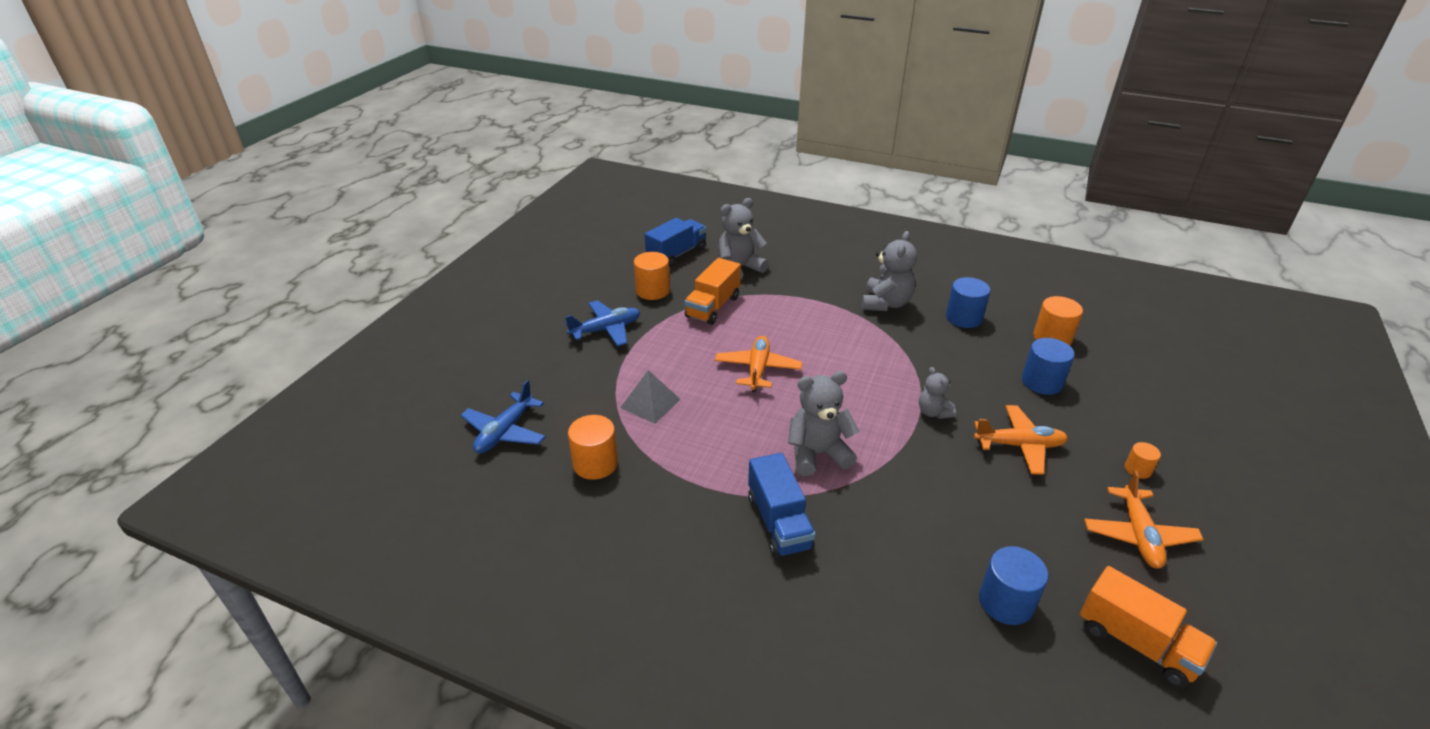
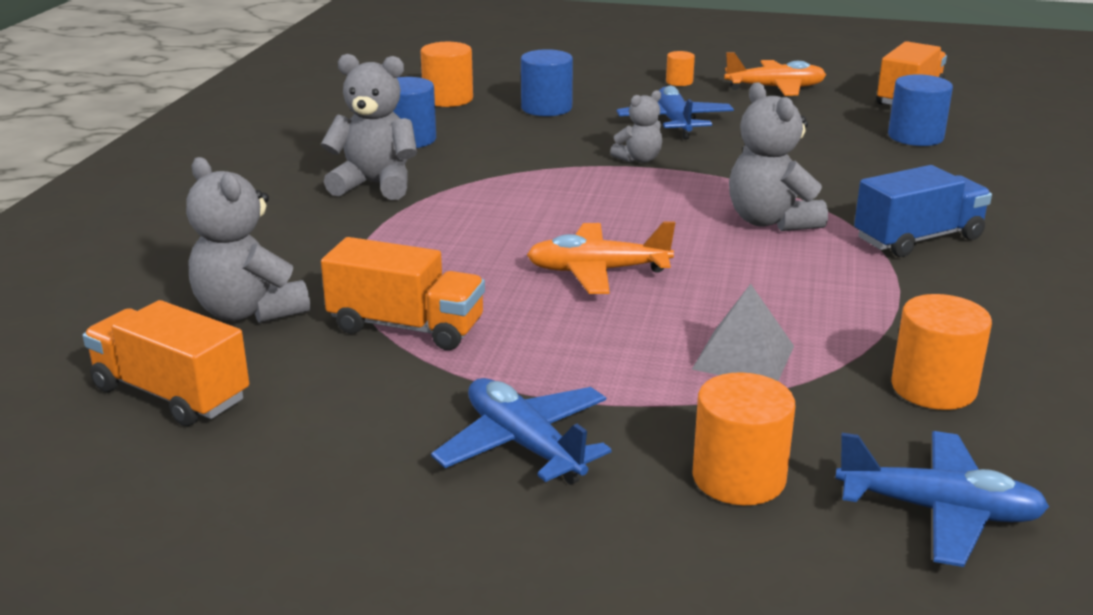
camera: 100 degrees left, 10 degrees down
orange cylinder [634,252,670,300] -> orange cylinder moved to [692,372,796,505]
blue truck [645,218,706,267] -> orange truck [83,300,249,426]
orange plane [974,405,1068,475] -> blue plane [617,86,734,139]

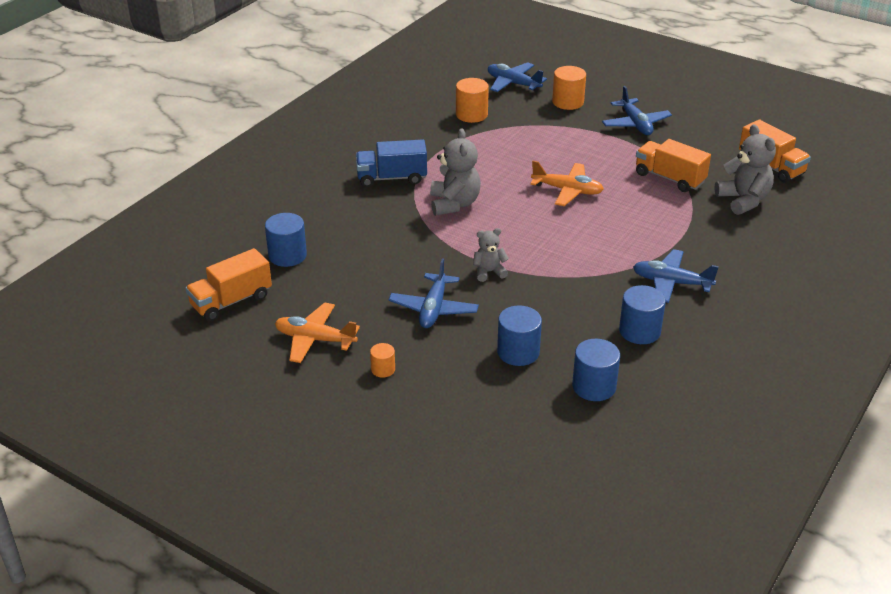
camera: 160 degrees left, 10 degrees up
grey teddy bear [321,54,417,200] -> blue plane [633,249,719,303]
orange cylinder [420,42,473,107] -> blue cylinder [572,339,620,401]
grey pyramid [692,284,794,381] -> none

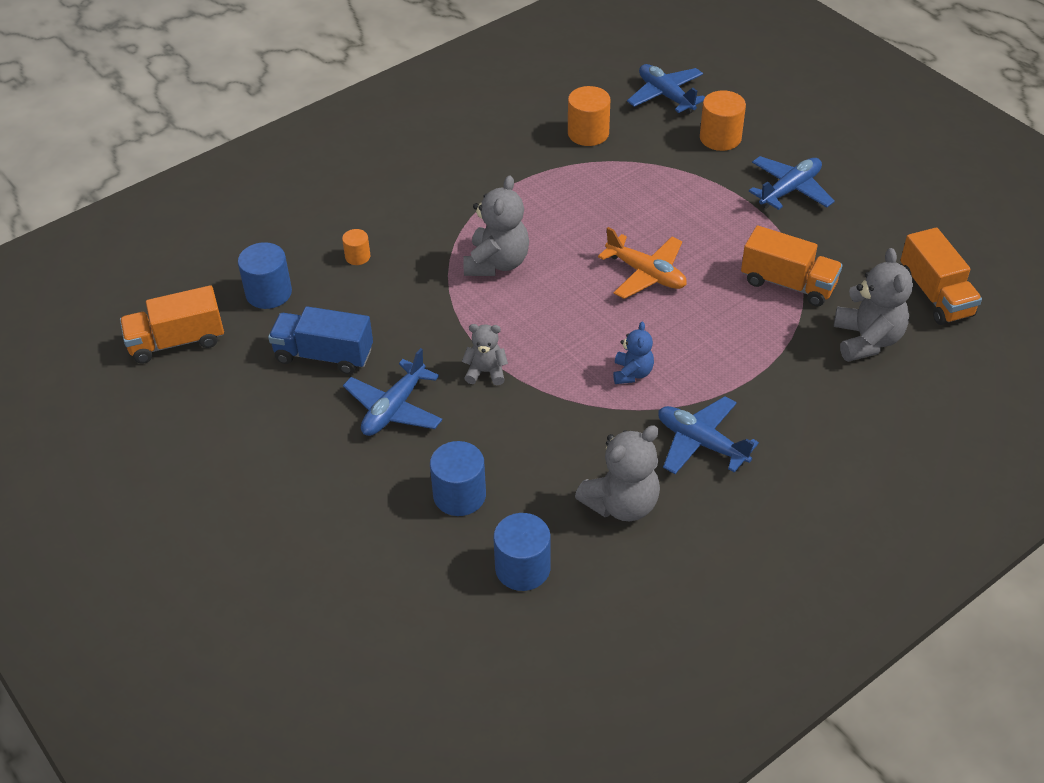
camera: 20 degrees right, 10 degrees up
orange plane [275,302,360,363] -> none
blue truck [356,139,427,187] -> blue truck moved to [268,306,373,374]
orange cylinder [370,343,395,378] -> orange cylinder moved to [342,229,371,265]
blue plane [602,86,672,135] -> blue plane turned 135 degrees counterclockwise [749,156,835,210]
blue cylinder [619,285,666,344] -> grey teddy bear [575,425,660,521]
orange truck [636,139,711,192] -> orange truck turned 150 degrees clockwise [741,226,843,307]
none -> blue teddy bear [613,322,654,384]

